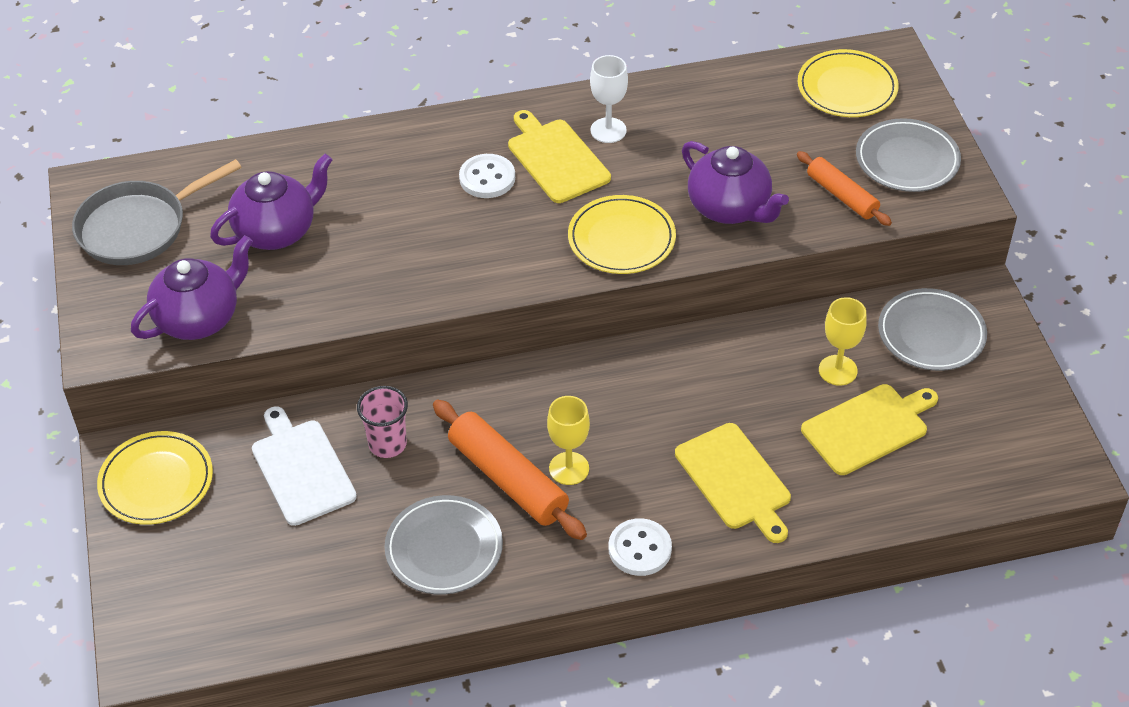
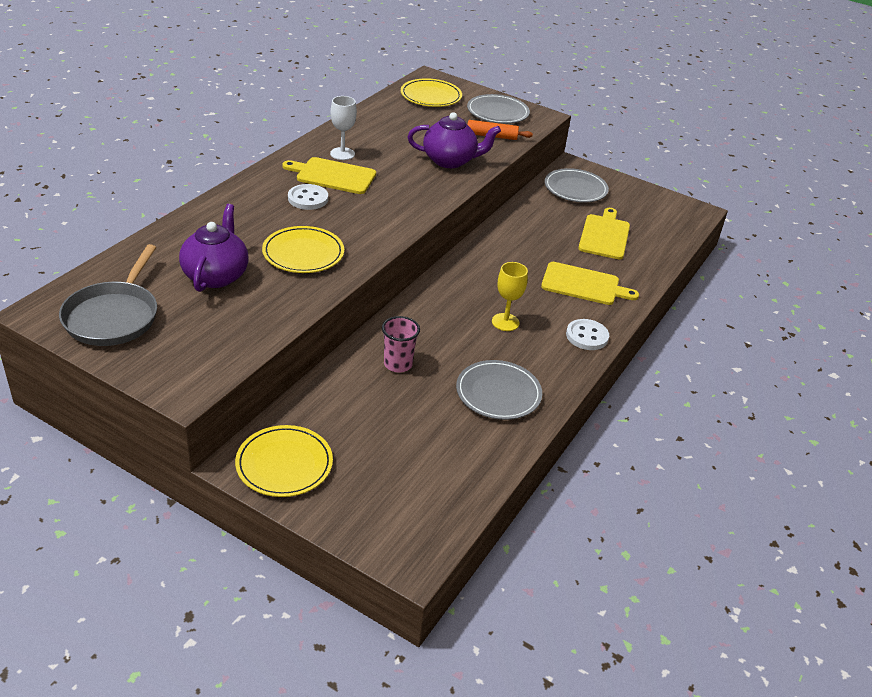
camera: 50 degrees left, 10 degrees down
purple teapot [131,235,253,340] -> none
white cutting board [252,406,357,526] -> none
orange rolling pin [433,400,587,540] -> none
yellow plate [568,195,676,274] -> yellow plate moved to [262,226,344,273]
yellow goblet [819,297,867,386] -> none

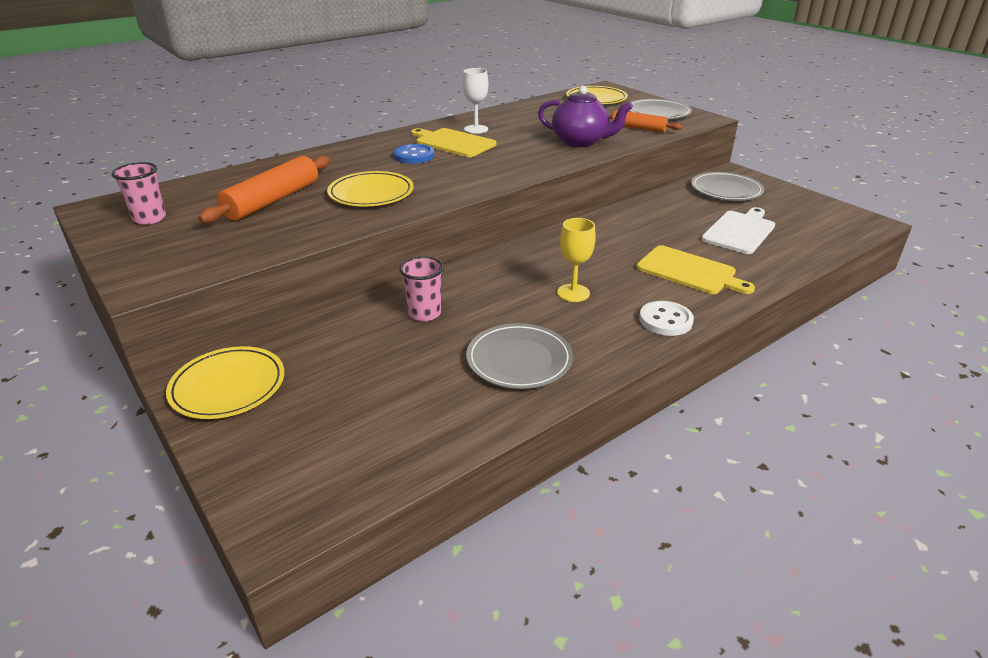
camera: 25 degrees right, 5 degrees down
grey pan [59,244,157,346] -> pink cup [111,162,166,225]
purple teapot [179,204,249,292] -> orange rolling pin [198,156,330,223]
white button [288,184,328,210] -> blue button [394,144,434,164]
yellow cutting board [578,208,630,259] -> white cutting board [701,207,775,254]

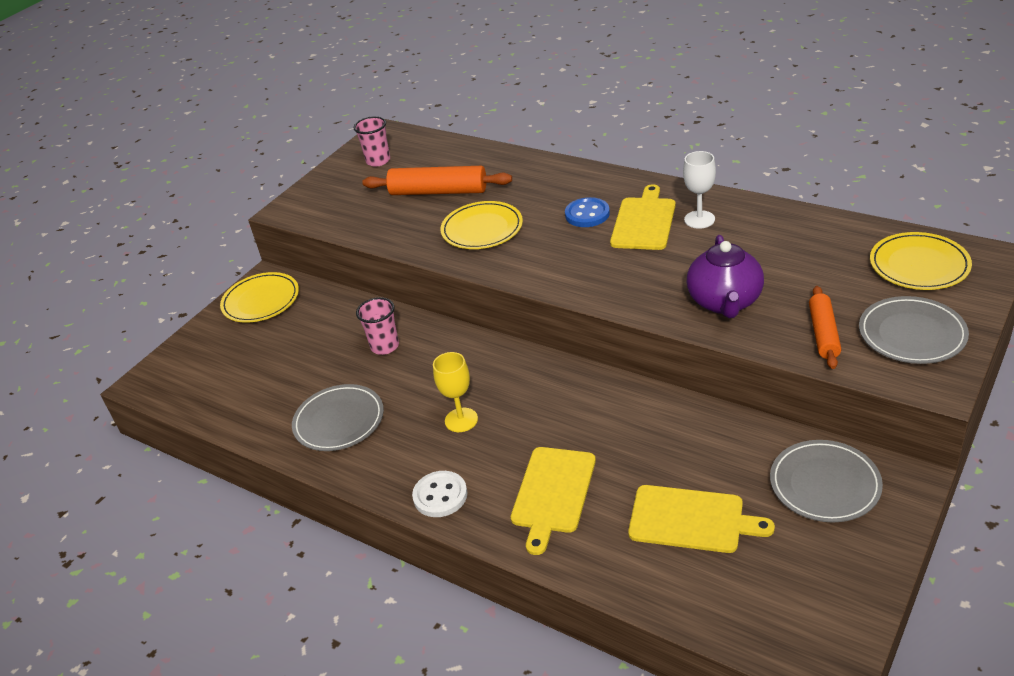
camera: 75 degrees right, 5 degrees up
white cutting board [701,207,775,254] -> yellow cutting board [628,485,775,553]

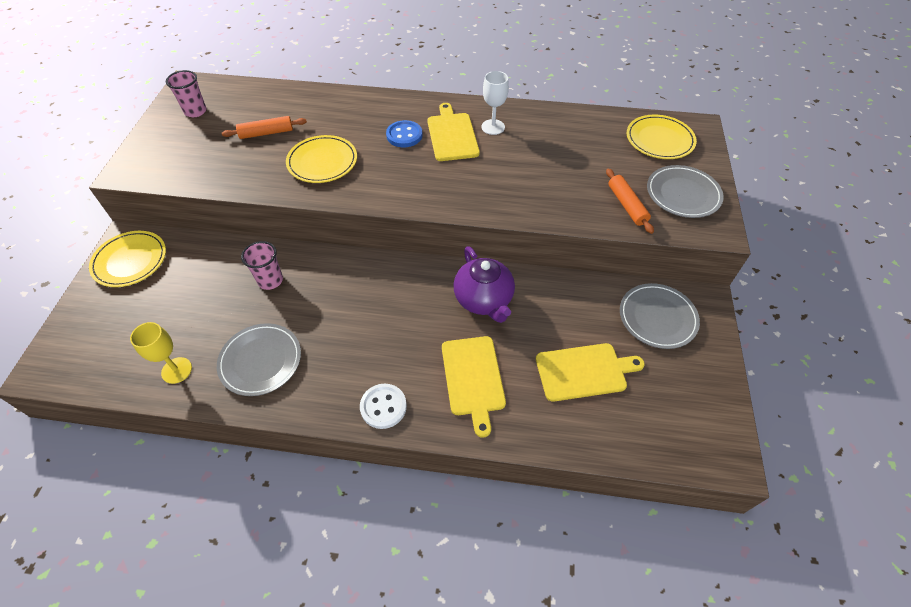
camera: 30 degrees left, 15 degrees up
orange rolling pin [362,166,512,195] -> orange rolling pin [222,116,307,139], size x0.63
yellow goblet [433,352,478,432] -> yellow goblet moved to [130,322,192,384]
purple teapot [687,235,764,318] -> purple teapot moved to [453,246,515,323]

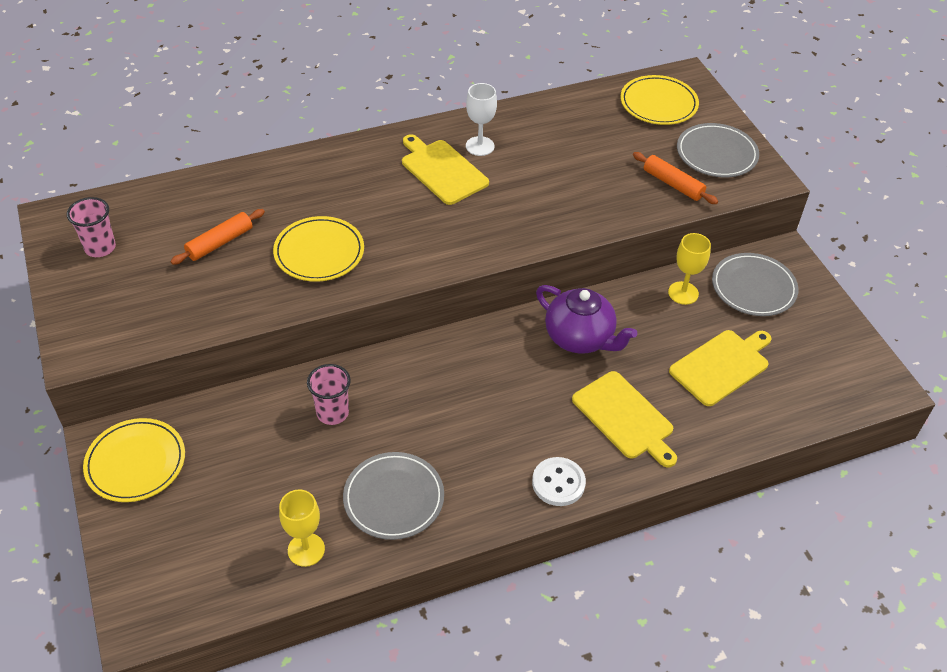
camera: 30 degrees left, 5 degrees down
blue button [386,120,423,147] -> none
none -> yellow goblet [668,233,711,305]

